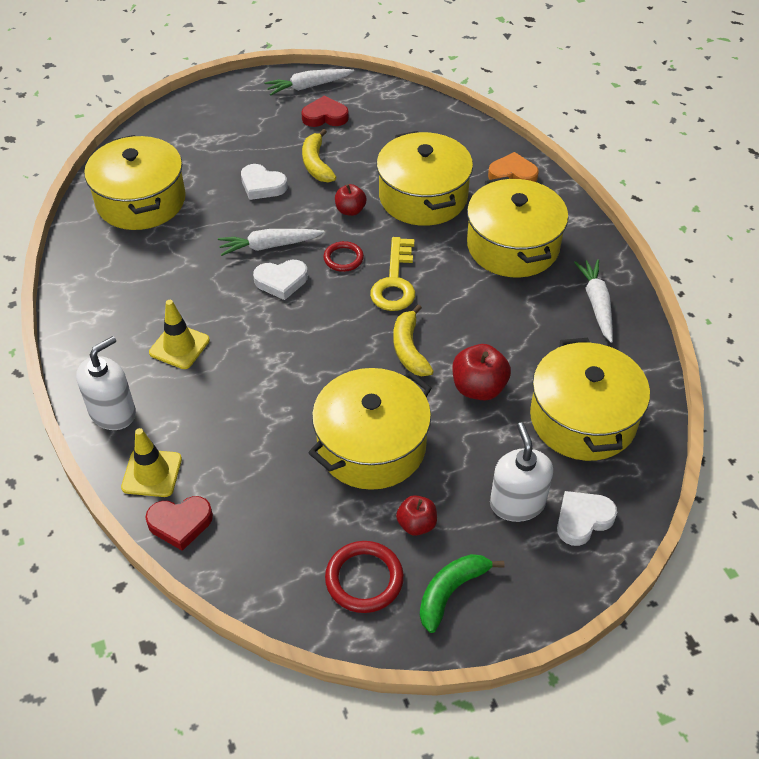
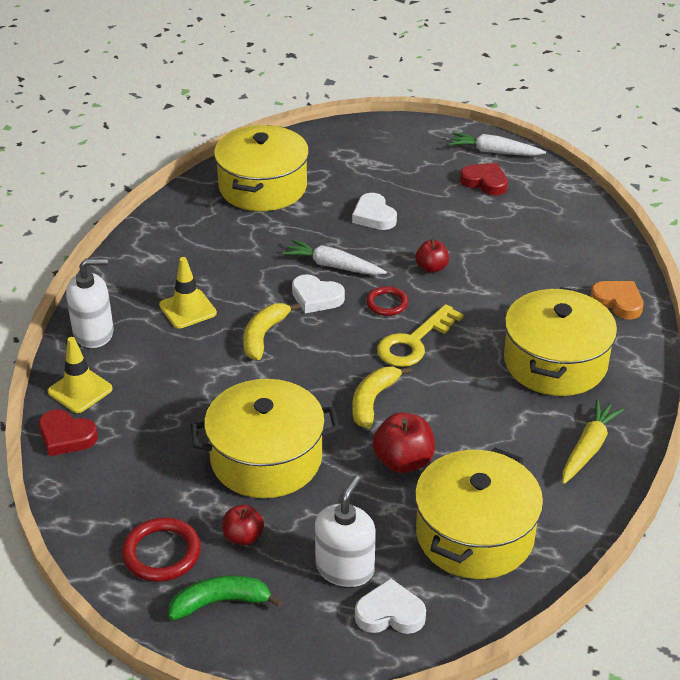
camera: 35 degrees right, 10 degrees down
yellow banana [302,129,336,182] -> yellow banana moved to [243,303,301,360]
yellow pot [377,131,473,226] -> none
white carrot [574,259,613,343] -> yellow carrot [562,399,624,484]

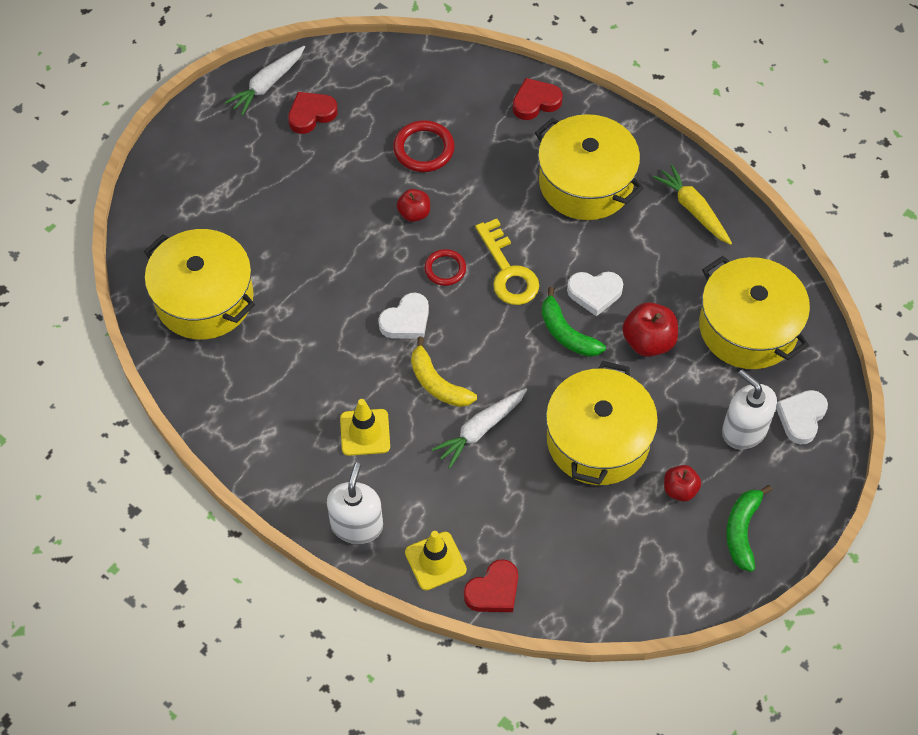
camera: 65 degrees left, 20 degrees up
red ring [122,517,201,582] -> red ring moved to [393,120,455,172]
white carrot [282,239,387,275] -> white carrot moved to [431,388,527,468]
white heart [352,193,397,230] -> white heart moved to [567,272,623,316]
yellow banana [352,366,412,429] -> green banana [542,287,606,357]
orange heart [590,281,644,320] -> red heart [513,78,563,120]

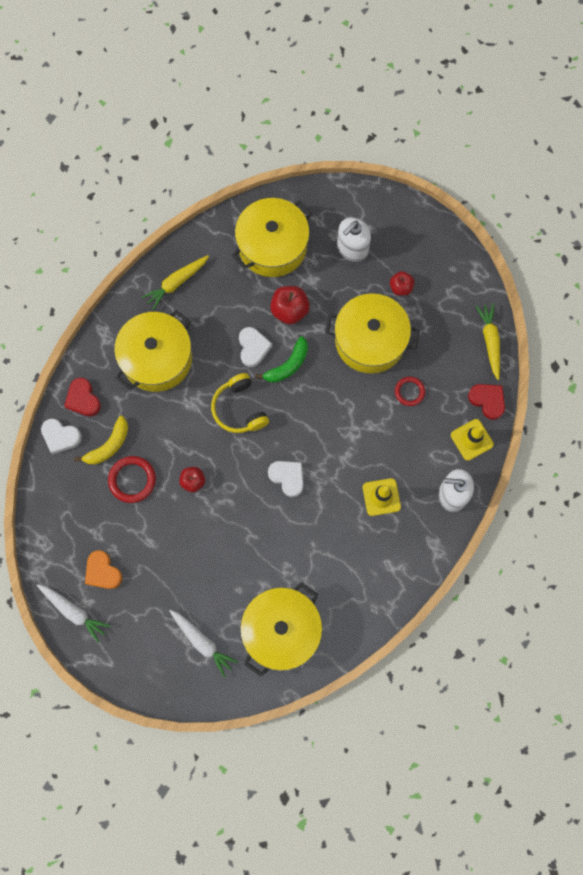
camera: 95 degrees left, 15 degrees up
red heart [288,92,338,134] -> orange heart [85,550,122,589]
yellow banana [411,337,477,407] -> yellow banana moved to [74,416,128,465]
red ring [424,249,466,286] -> red ring moved to [395,377,425,406]
white carrot [431,388,527,468] -> white carrot moved to [169,610,238,677]
yellow key [475,219,539,305] -> yellow headphones [211,373,269,433]
green banana [726,485,772,572] -> none
white heart [776,390,828,444] -> white heart moved to [41,419,82,455]
none -> yellow carrot [476,303,500,380]

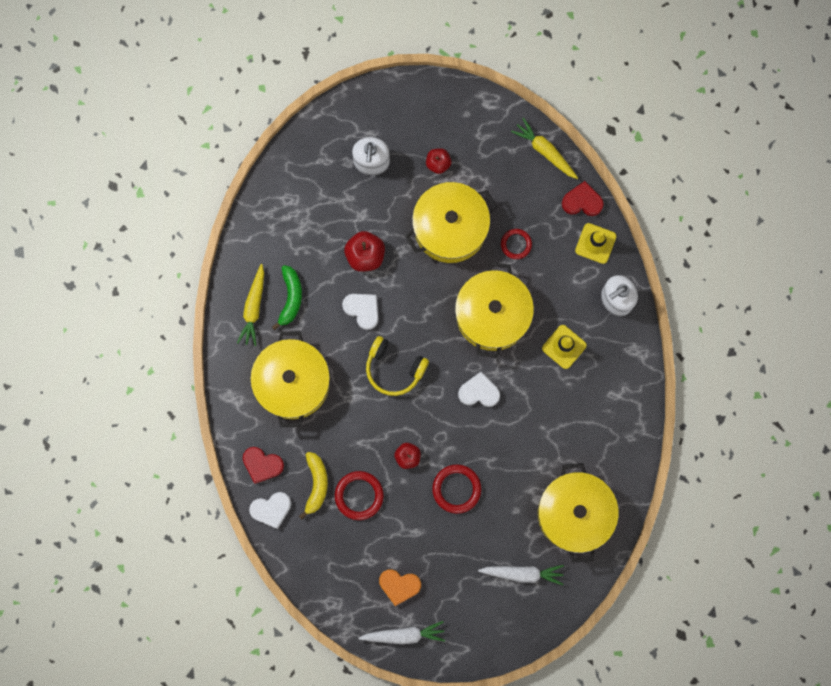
camera: 40 degrees left, 5 degrees up
yellow pot [232,198,312,277] -> yellow pot moved to [455,262,534,358]
green banana [256,336,308,383] -> green banana moved to [272,265,302,330]
none -> red ring [432,464,481,514]

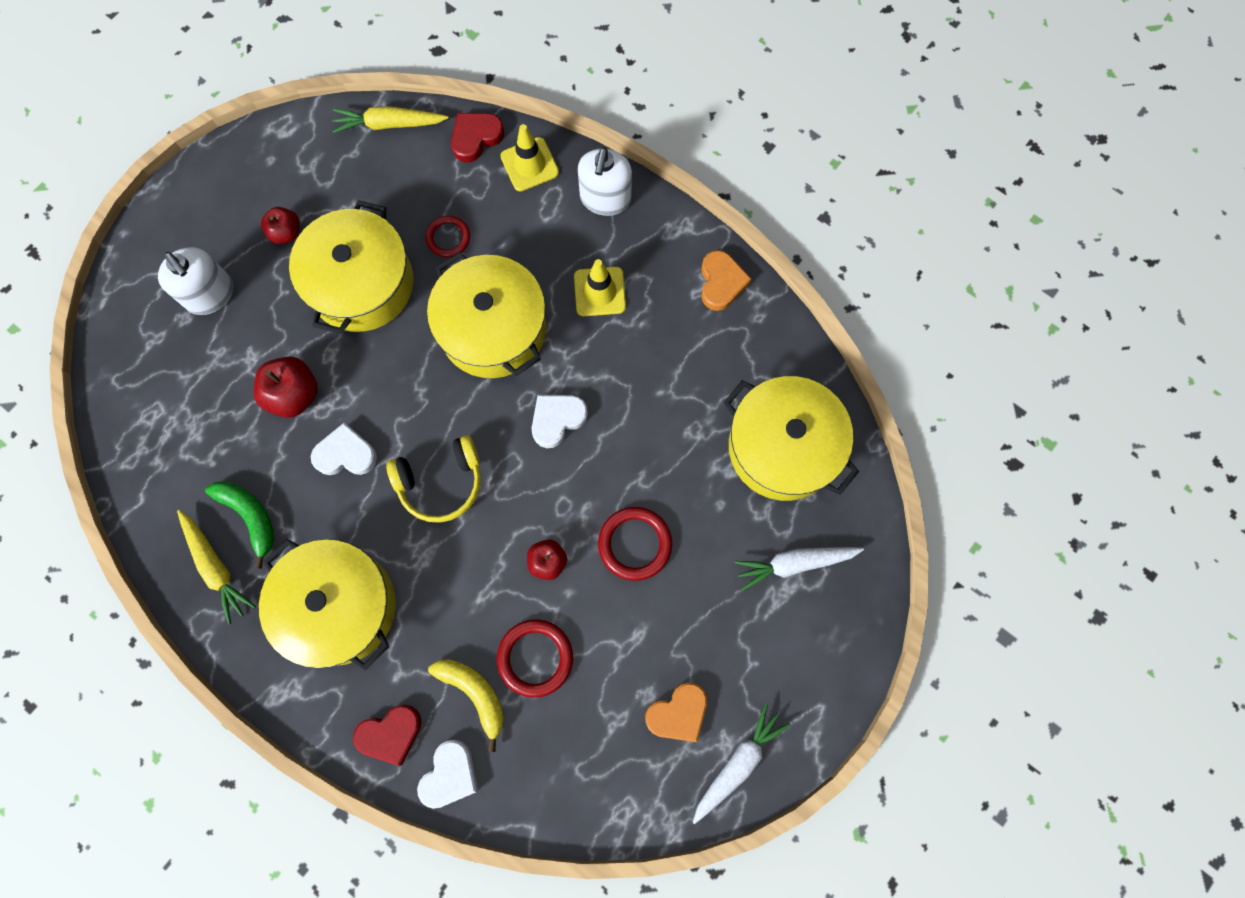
camera: 45 degrees left, 5 degrees down
white carrot [478,565,564,585] -> white carrot turned 150 degrees counterclockwise [735,547,864,591]
none -> orange heart [701,250,751,311]

